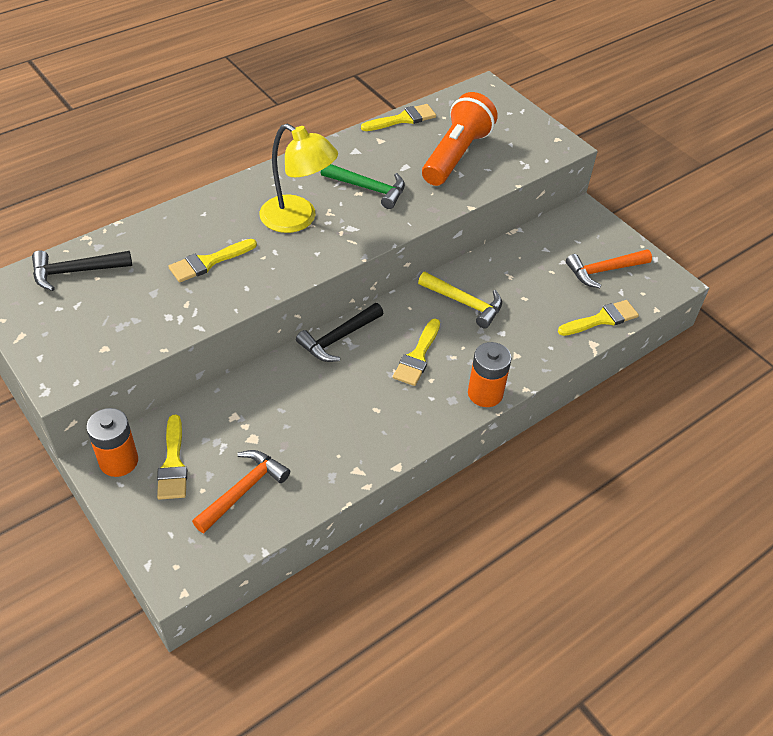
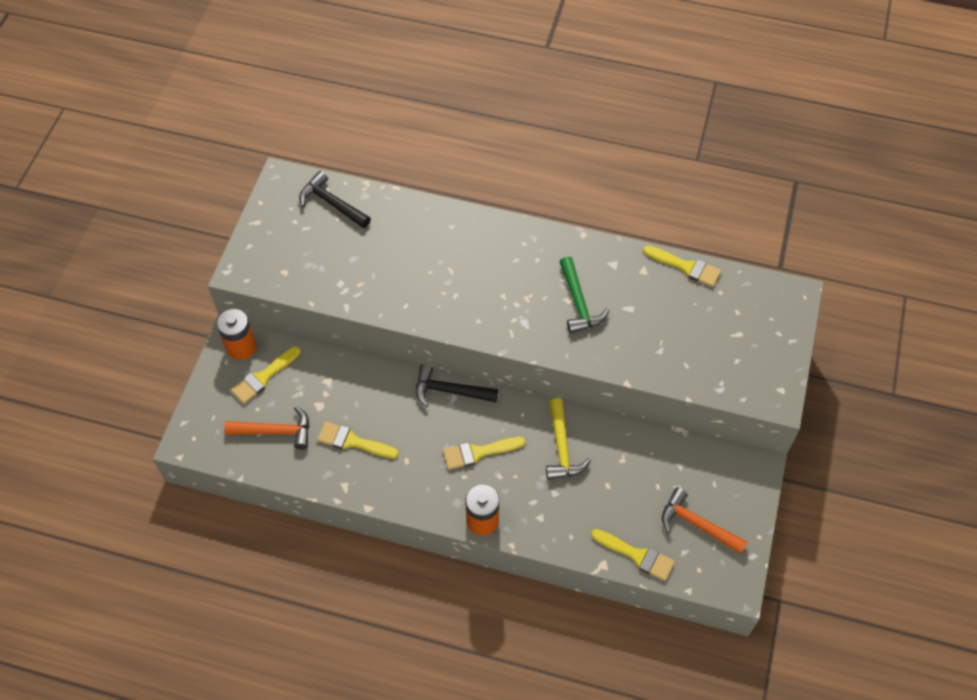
camera: 55 degrees right, 10 degrees up
yellow brush [168,239,257,283] -> yellow brush moved to [317,421,399,459]
yellow lamp [260,124,338,233] -> none
orange flashlight [422,92,498,186] -> none

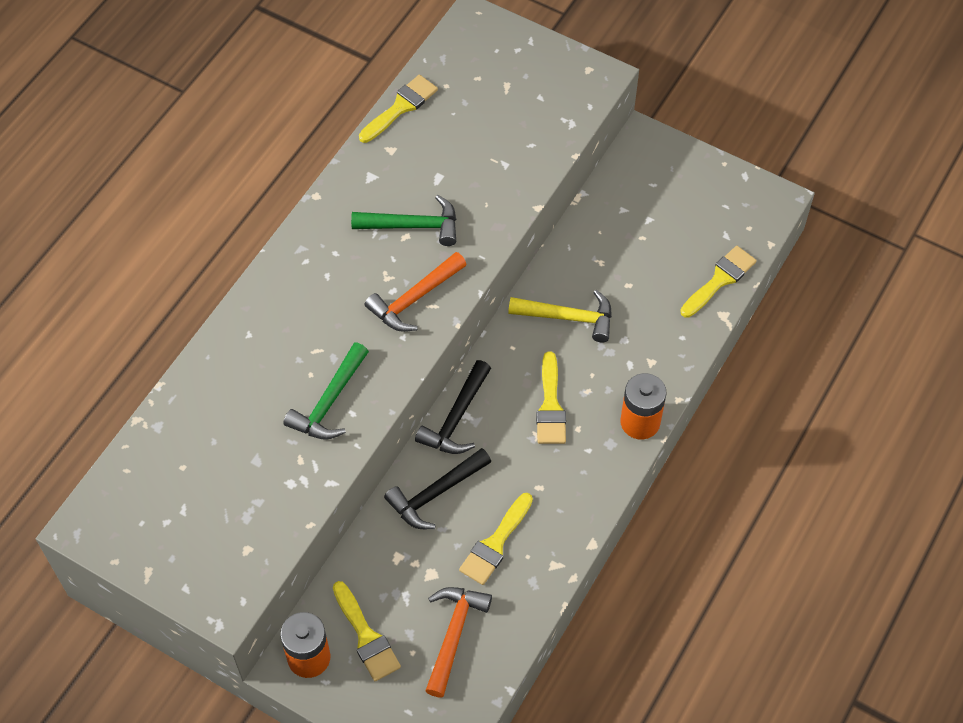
camera: 75 degrees left, 0 degrees up
black hammer [299,171,371,228] -> black hammer moved to [384,448,491,529]
orange hammer [662,487,747,554] -> orange hammer moved to [365,252,467,332]
none -> green hammer [283,342,369,440]

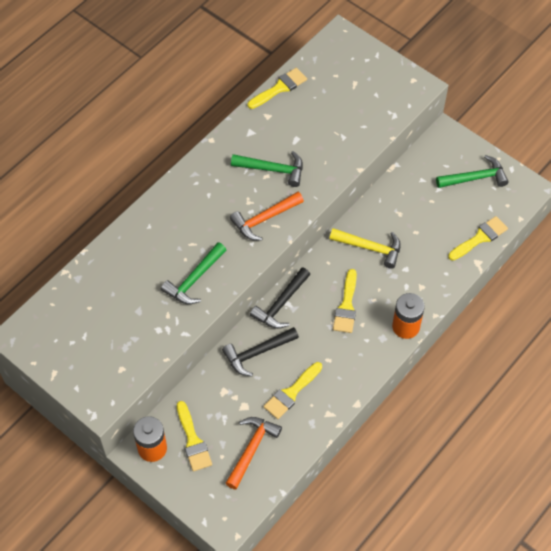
camera: 10 degrees right, 0 degrees up
none -> green hammer [436,155,509,188]

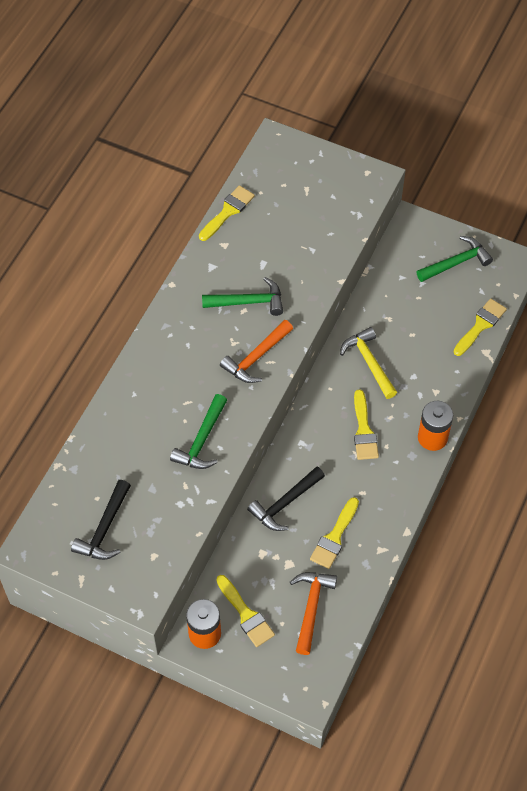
camera: 15 degrees left, 0 degrees up
black hammer [250,268,310,329] -> black hammer moved to [71,480,131,560]
yellow hammer [329,228,401,269] -> yellow hammer turned 120 degrees counterclockwise [340,327,397,399]

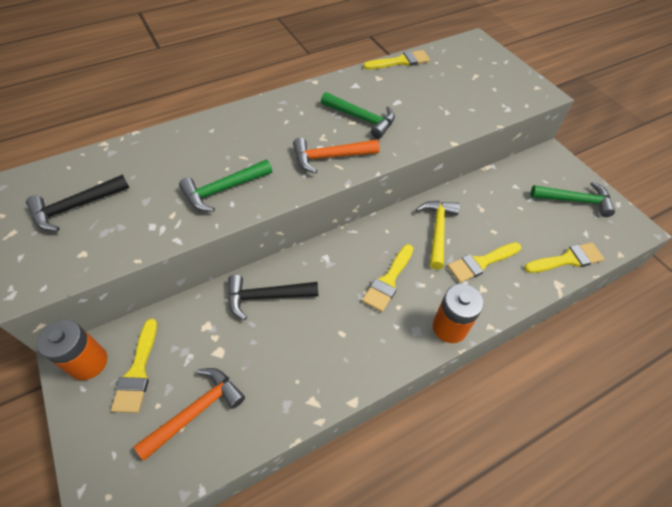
camera: 35 degrees right, 5 degrees down
yellow brush [310,497,359,569] -> yellow brush moved to [447,242,521,283]

